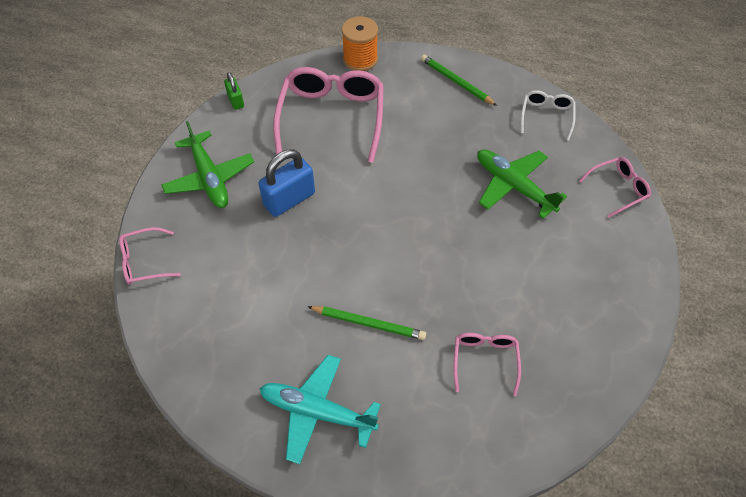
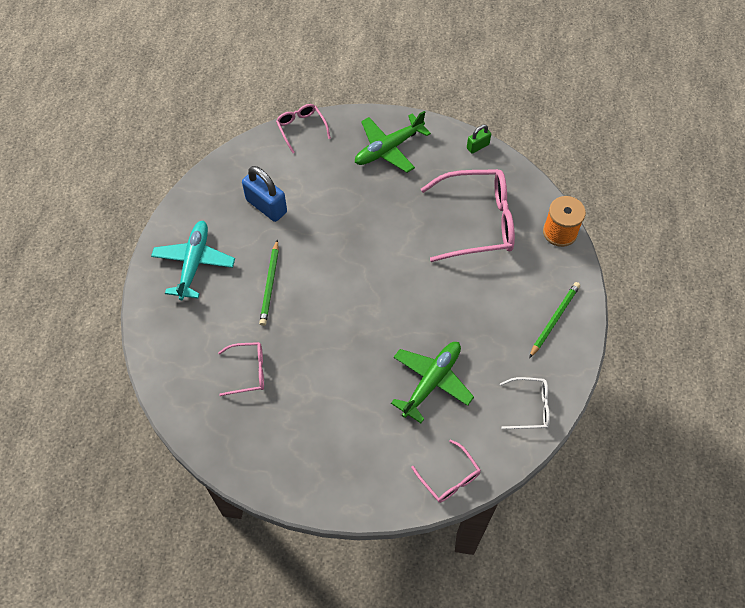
camera: 80 degrees right, 5 degrees up
blue padlock [259,150,315,217] -> blue padlock moved to [242,166,287,222]

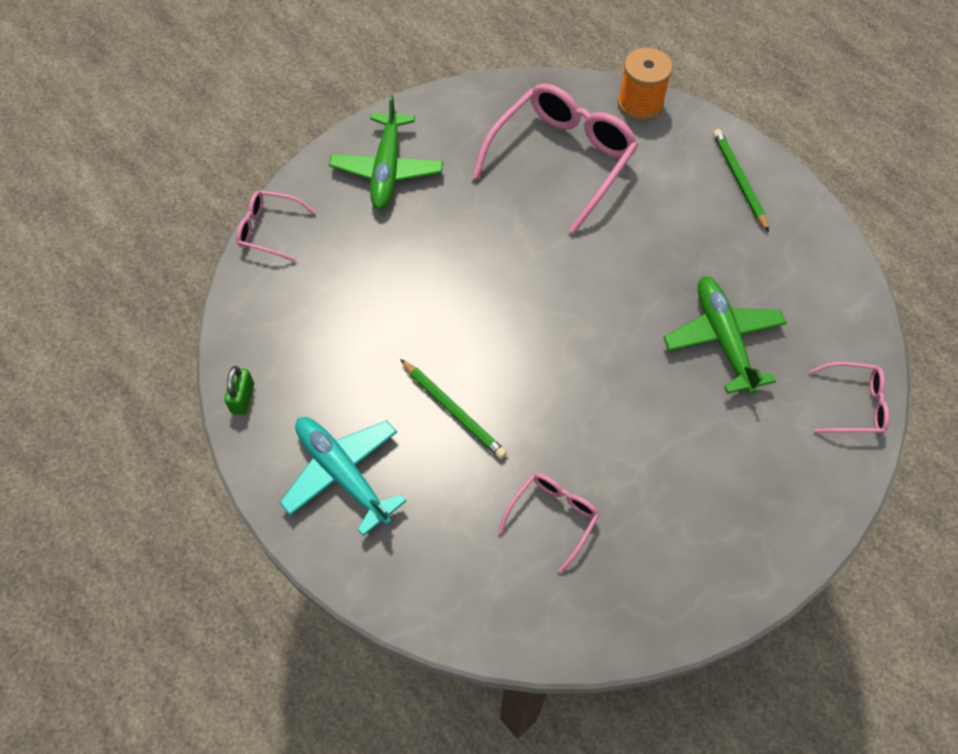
camera: 50 degrees left, 0 degrees up
blue padlock [242,166,287,222] -> none
green padlock [467,125,491,154] -> green padlock moved to [224,366,254,415]
white glasses [500,377,550,429] -> none

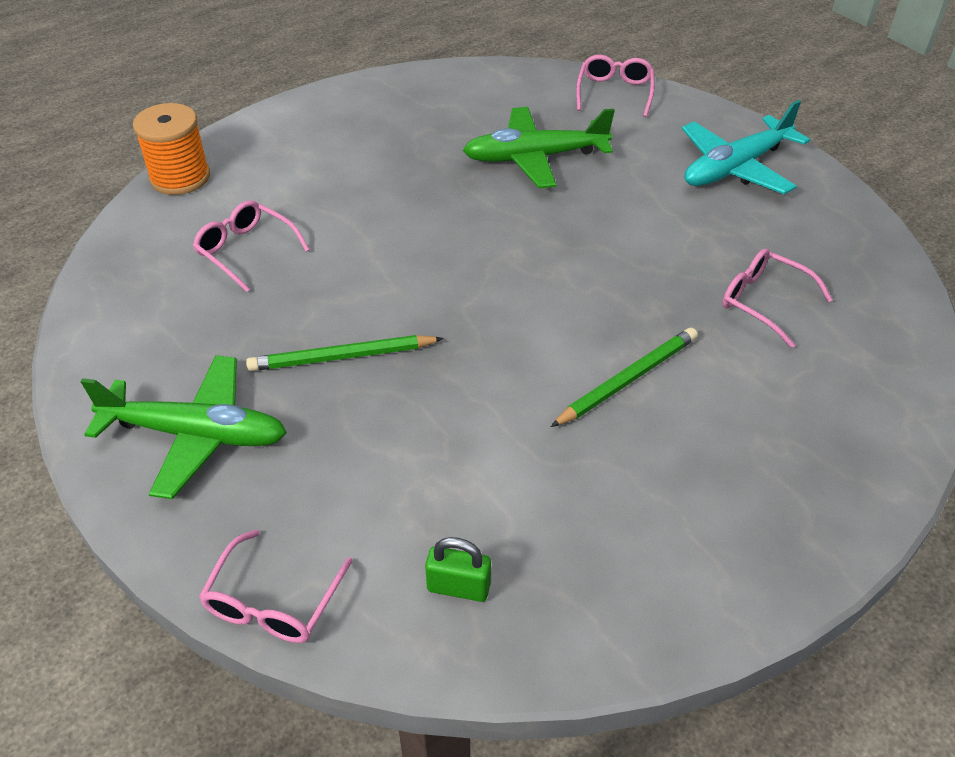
camera: 85 degrees left, 15 degrees down
green padlock [224,366,254,415] -> green padlock moved to [425,537,491,602]
turquoise plane [280,417,406,536] -> turquoise plane moved to [682,100,810,194]
pink glasses [472,84,638,234] -> pink glasses [193,200,310,292], size x0.51
green pencil [713,129,769,232] -> green pencil moved to [246,335,444,371]

